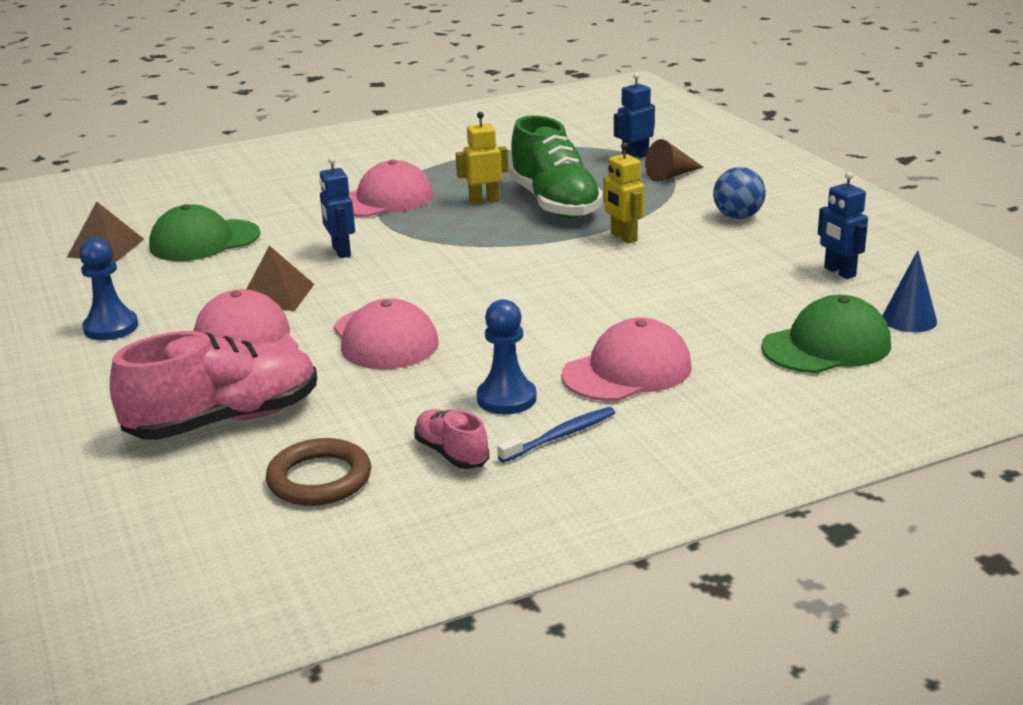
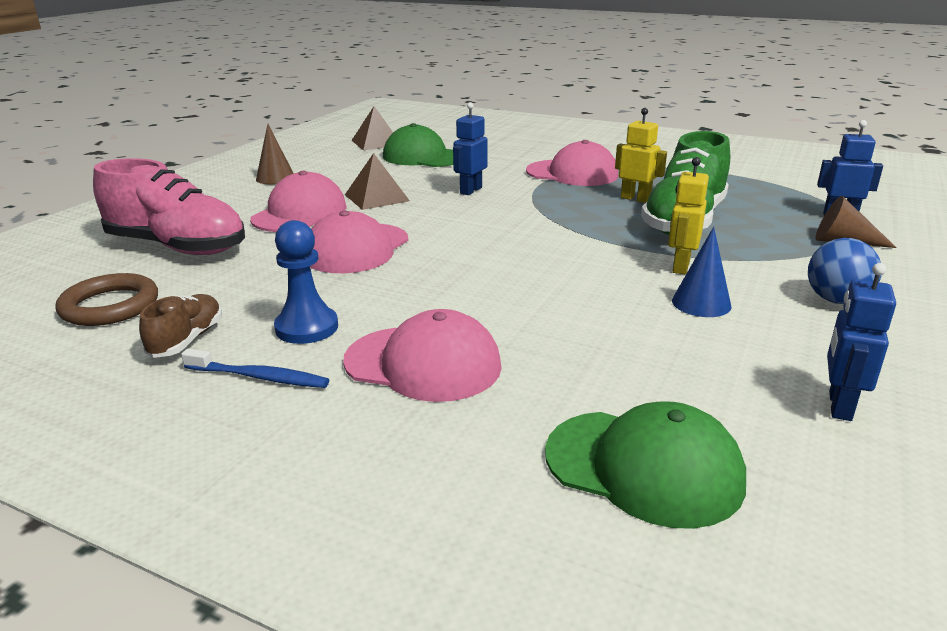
camera: 50 degrees right, 0 degrees up
blue pawn [79,238,138,340] -> brown cone [256,124,294,184]
pink shoe [414,409,489,469] -> brown shoe [139,294,222,358]
blue cone [882,250,937,332] -> blue cone moved to [672,227,732,317]

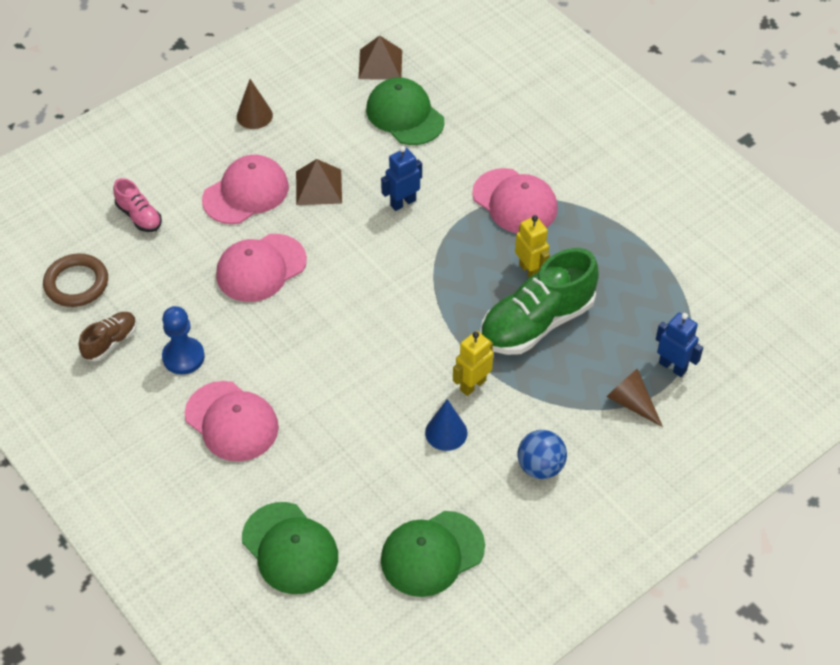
camera: 25 degrees right, 25 degrees up
pink shoe [93,158,245,255] -> pink shoe [113,178,162,232], size x0.50
blue toothbrush [181,348,329,388] -> none
blue robot [827,263,896,421] -> green cap [381,511,485,597]

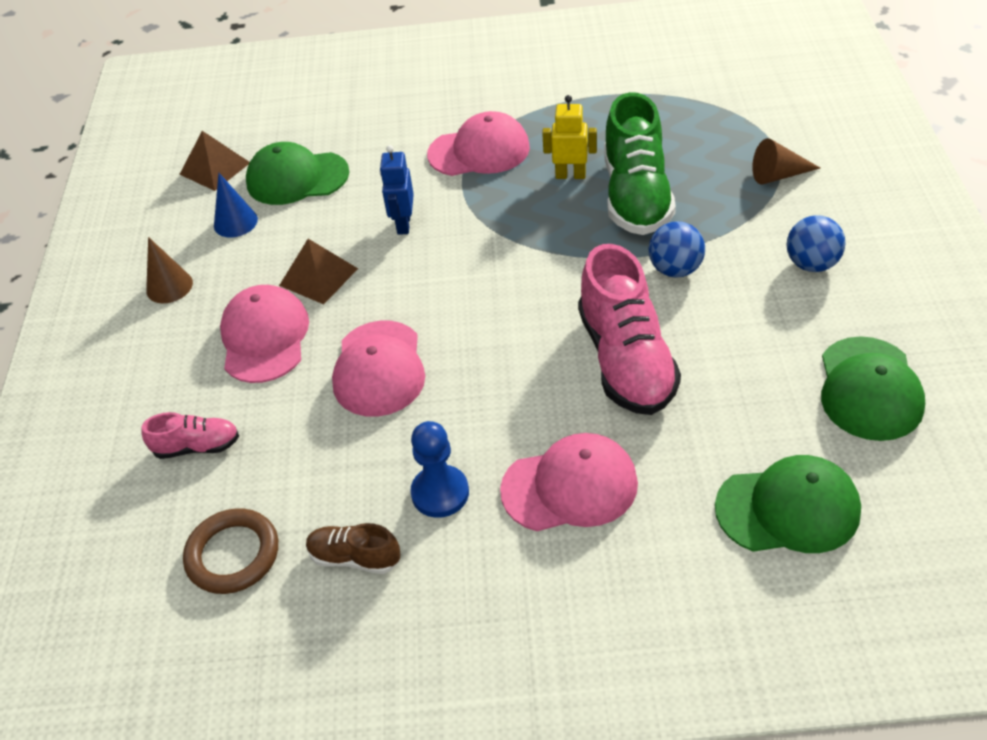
camera: 50 degrees left, 5 degrees down
brown shoe [79,312,137,362] -> brown shoe turned 60 degrees counterclockwise [306,523,400,574]
blue cone [425,399,467,451] -> blue cone moved to [214,173,258,238]
yellow robot [453,331,493,396] -> blue ball [649,221,705,277]
blue robot [656,312,703,377] -> none
none -> pink shoe [578,244,681,415]

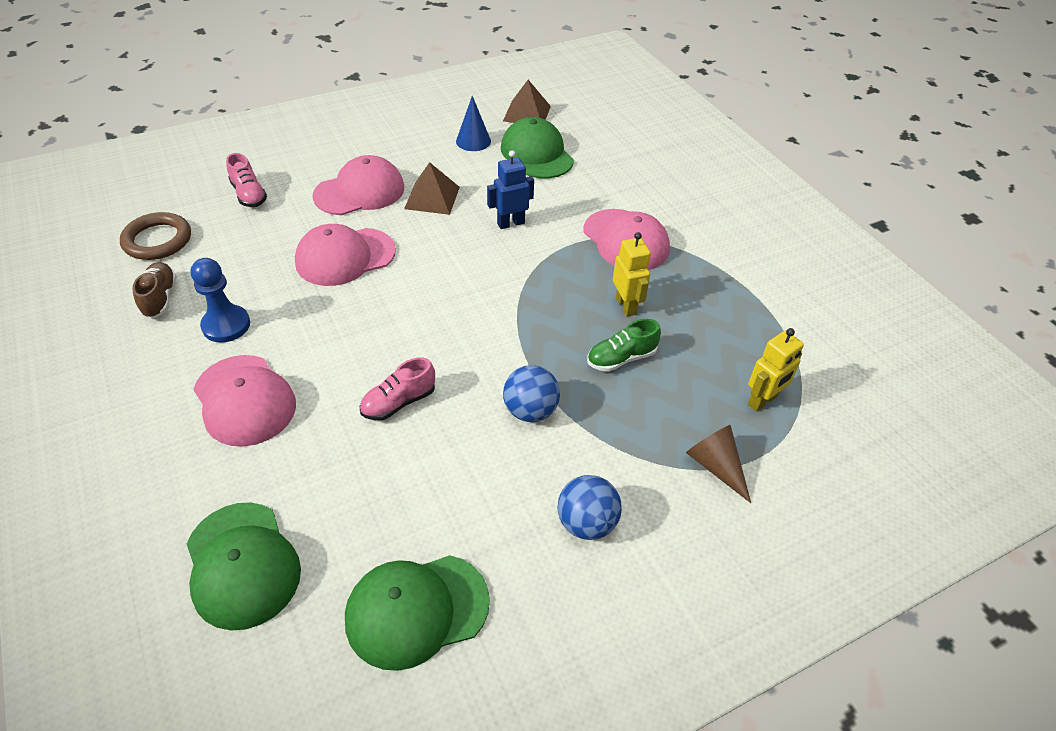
camera: 60 degrees right, 0 degrees up
brown cone [146,237,193,303] -> none
pink shoe [578,244,681,415] -> pink shoe [360,357,435,420], size x0.50
green shoe [604,92,676,235] -> green shoe [587,319,661,372], size x0.50
none -> yellow robot [748,328,804,412]

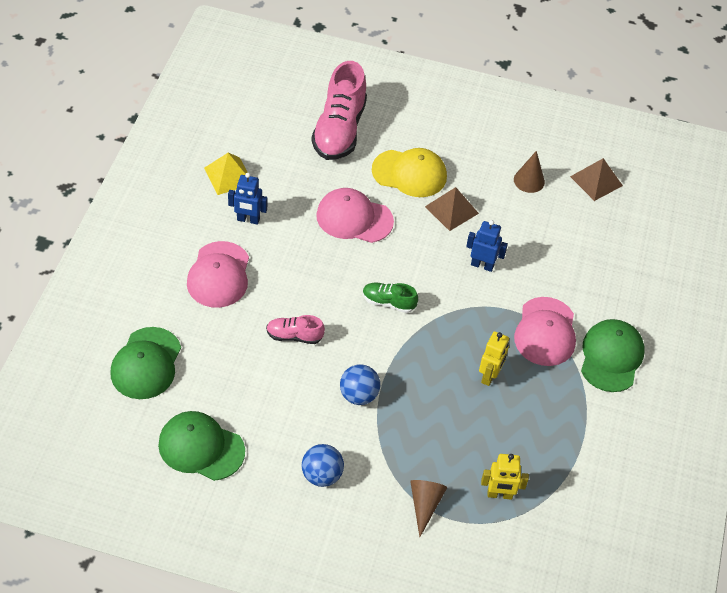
camera: 40 degrees right, 5 degrees up
brown ring [120,212,191,260] -> none
brown shoe [132,262,177,319] -> yellow pyramid [204,153,248,195]
blue pawn [191,258,250,343] -> blue robot [228,173,267,225]
pink shoe [226,153,267,207] -> pink shoe [311,61,367,160], size x2.02
pink cap [313,155,404,215] -> yellow cap [372,148,447,197]
blue cone [456,96,491,151] -> brown cone [514,151,545,193]
green cap [501,117,574,178] -> green cap moved to [581,319,645,392]
green shoe [587,319,661,372] -> green shoe moved to [363,283,418,313]

